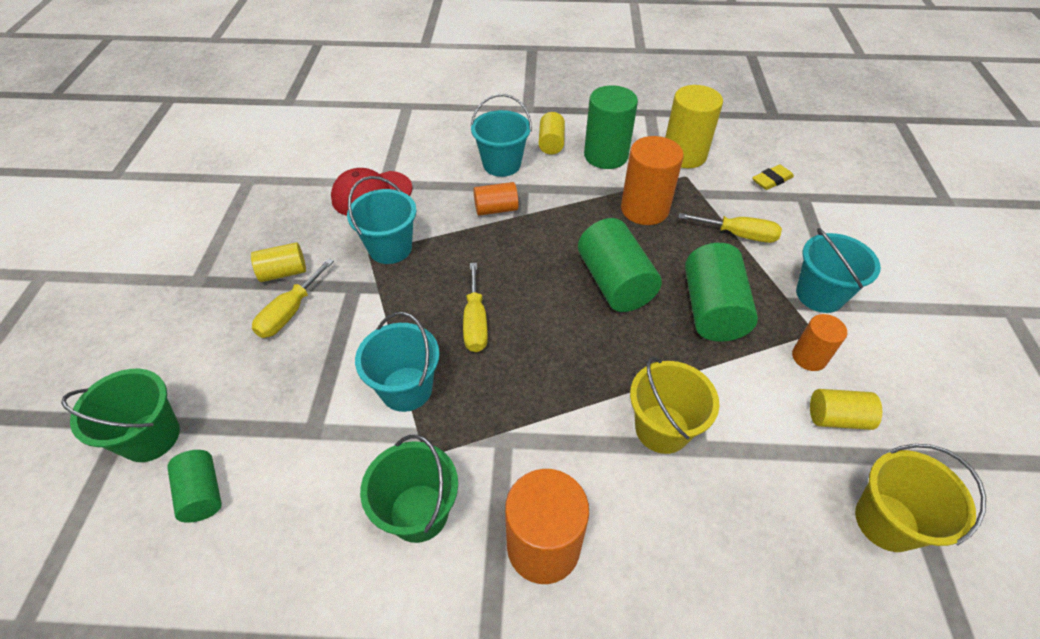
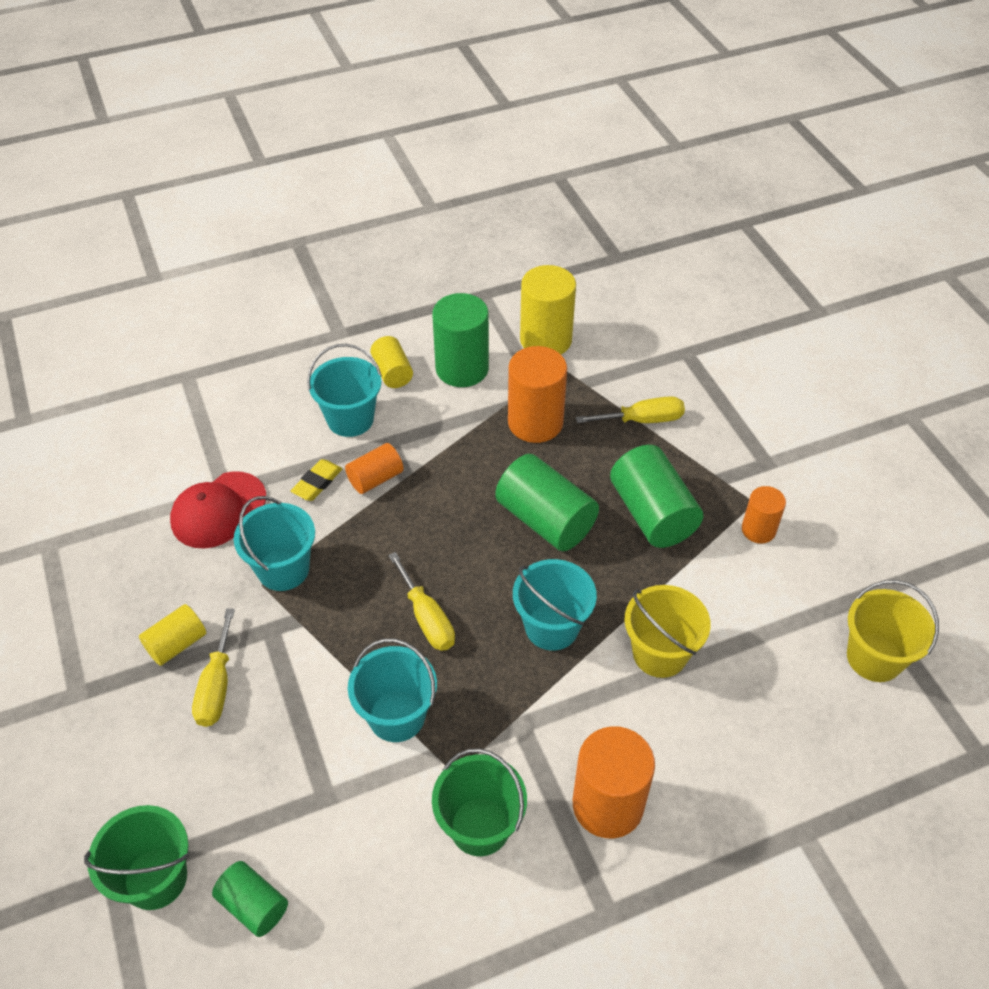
camera: 25 degrees left, 0 degrees up
yellow eraser [752,164,794,190] -> yellow eraser moved to [291,459,342,501]
turquoise bucket [796,228,881,313] -> turquoise bucket moved to [513,559,597,651]
yellow cylinder [810,389,882,430] -> none

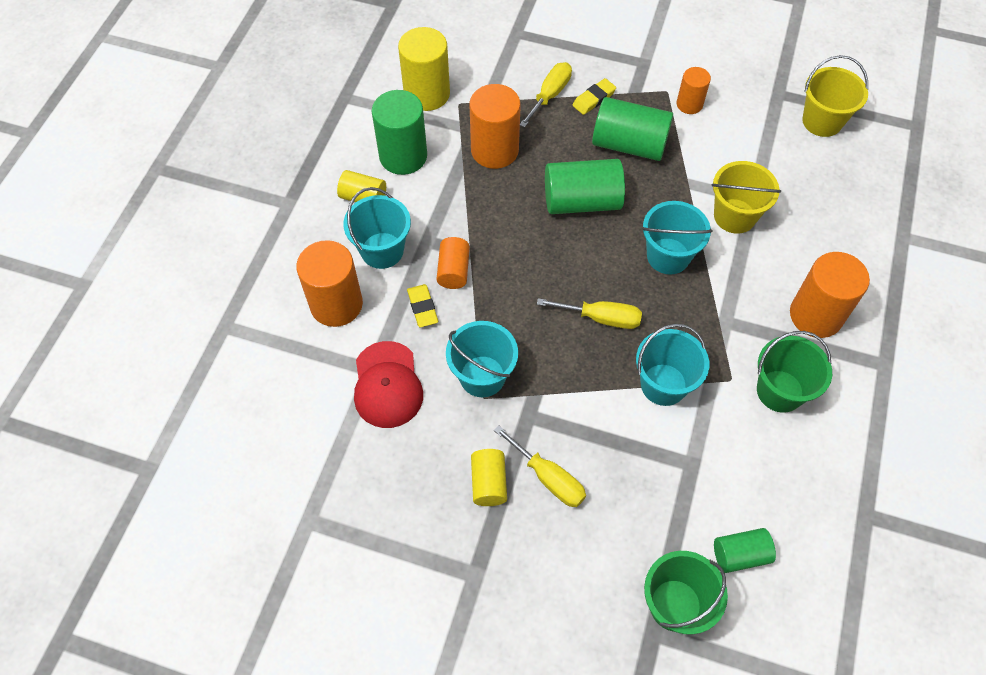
camera: 50 degrees left, 10 degrees up
none -> orange cylinder [296,240,363,327]
none -> yellow eraser [572,78,616,115]

